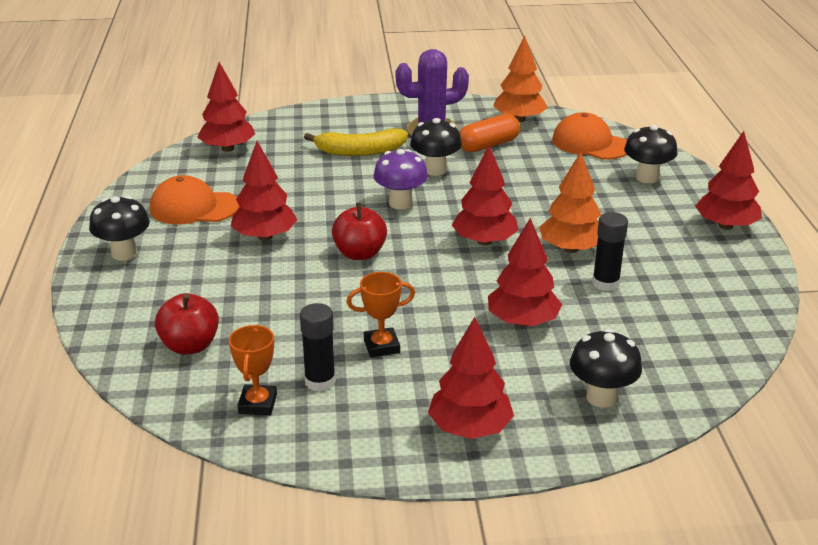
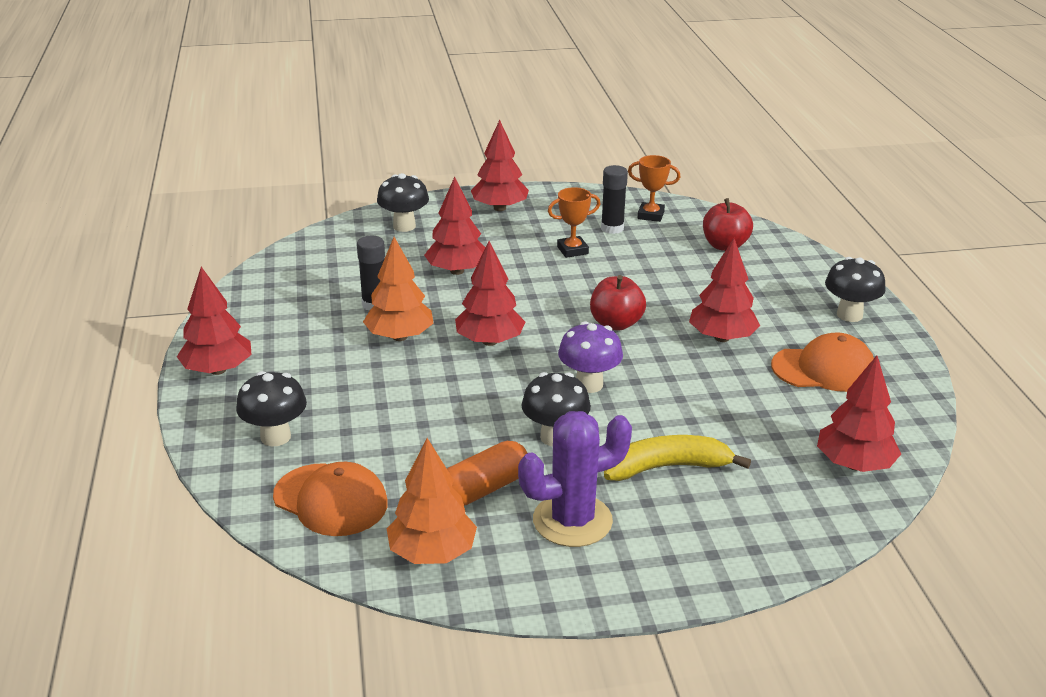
camera: 175 degrees right, 0 degrees up
orange trophy [229,325,277,415] -> orange trophy turned 75 degrees counterclockwise [628,155,680,222]

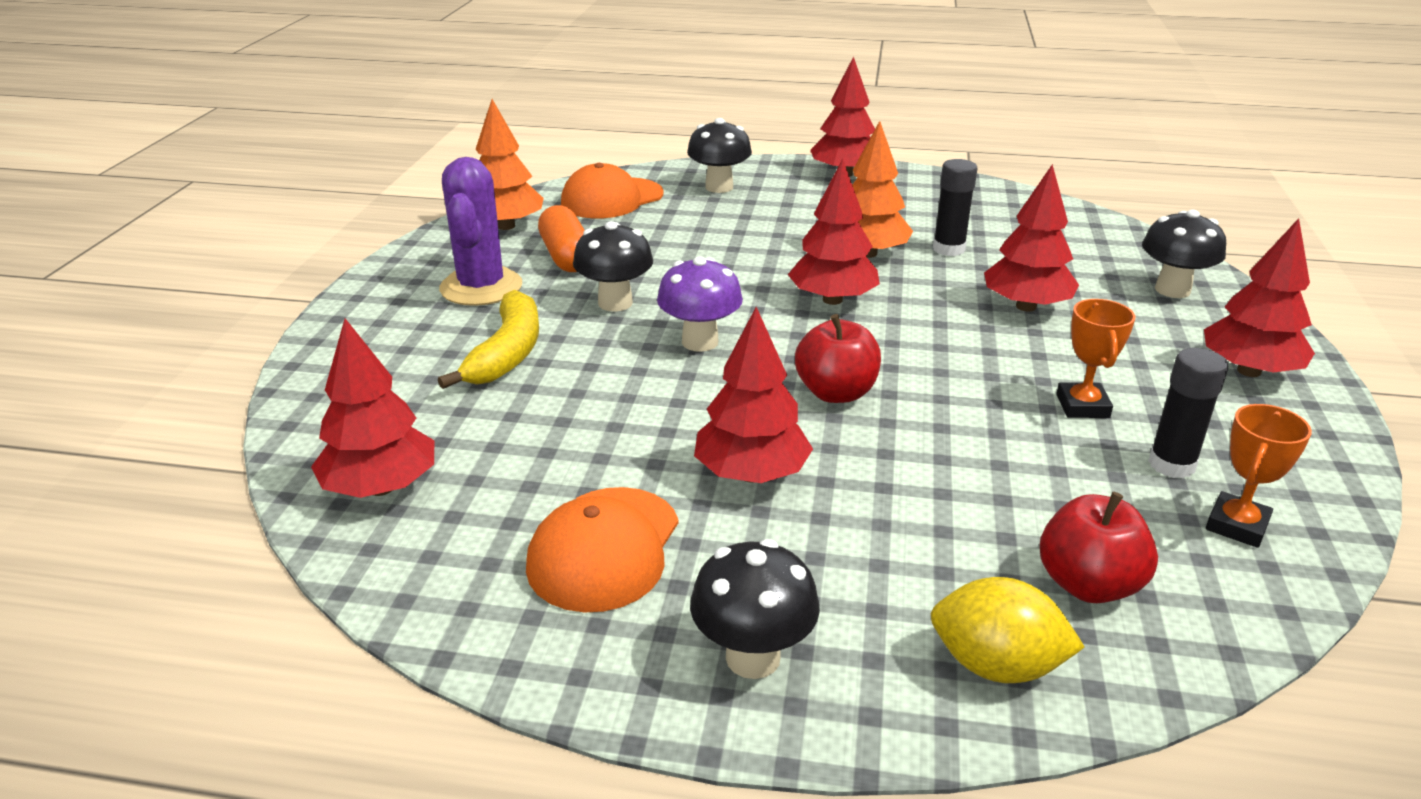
camera: 110 degrees right, 0 degrees up
none -> yellow lemon [930,577,1085,683]

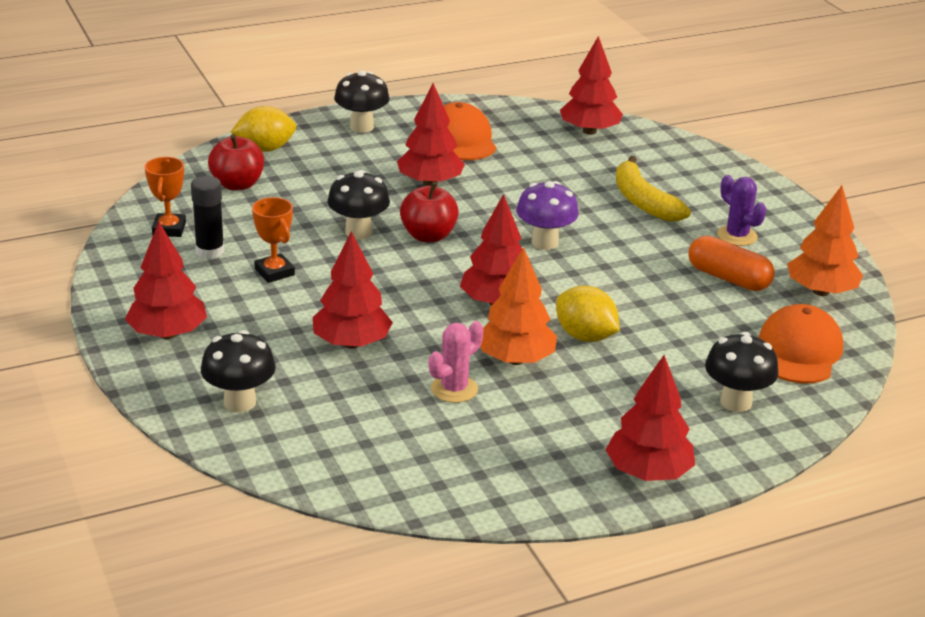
camera: 145 degrees right, 0 degrees up
purple cactus [439,157,522,306] -> purple cactus [717,175,766,246], size x0.62
black mushroom [573,221,653,312] -> black mushroom moved to [327,170,390,240]
black glue stick [933,159,977,256] -> pink cactus [429,321,483,403]
none -> yellow lemon [556,286,620,342]

